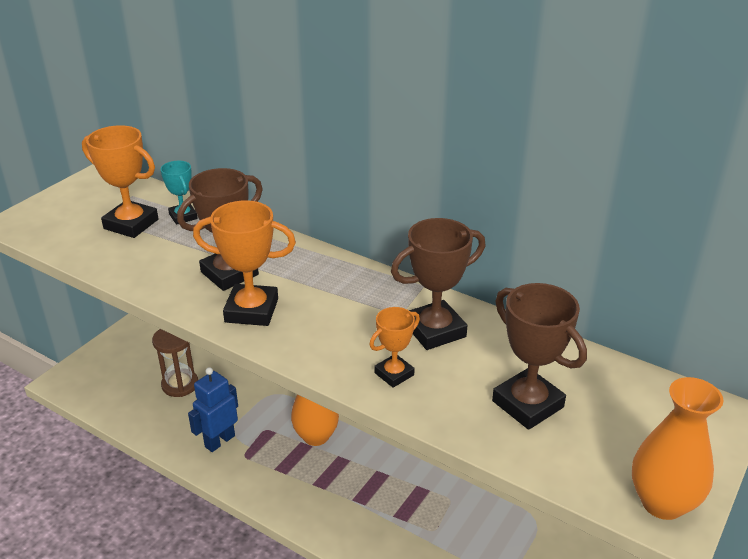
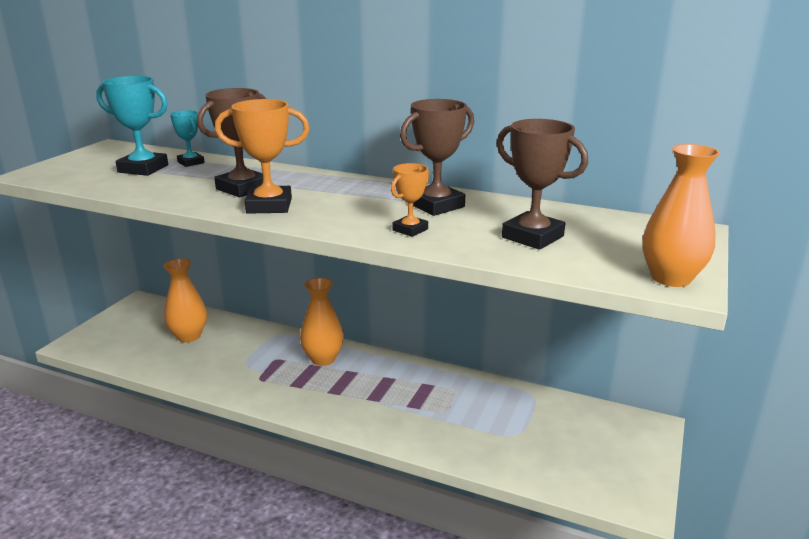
camera: 10 degrees left, 10 degrees down
orange trophy [82,125,159,238] -> turquoise trophy [96,76,168,176]
brown hourglass [152,329,198,397] -> orange vase [164,259,207,342]
blue robot [188,367,238,452] -> none

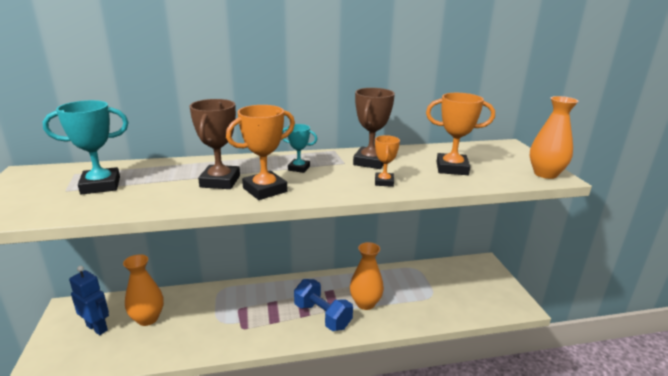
camera: 35 degrees left, 0 degrees up
turquoise trophy [170,110,205,167] -> turquoise trophy moved to [282,124,317,173]
orange vase [300,278,344,366] -> orange vase moved to [350,242,384,310]
brown trophy [497,119,588,250] -> orange trophy [426,93,495,175]
none -> blue robot [69,266,109,335]
none -> blue dumbbell [294,279,353,331]

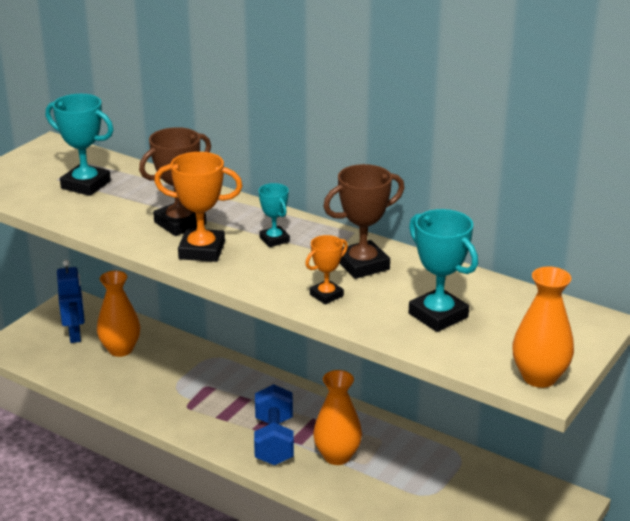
camera: 45 degrees right, 5 degrees up
orange trophy [426,93,495,175] -> turquoise trophy [409,209,478,332]

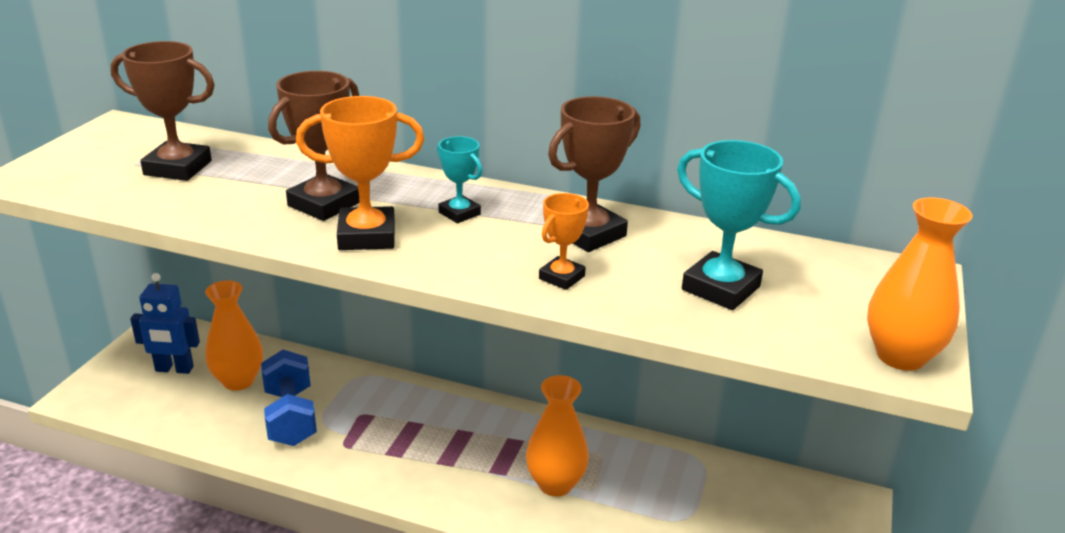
camera: 15 degrees left, 0 degrees up
turquoise trophy [46,94,114,196] -> brown trophy [111,41,215,181]
blue robot [57,260,85,343] -> blue robot turned 120 degrees clockwise [130,273,200,374]
blue dumbbell [254,384,294,465] -> blue dumbbell moved to [261,350,317,446]

